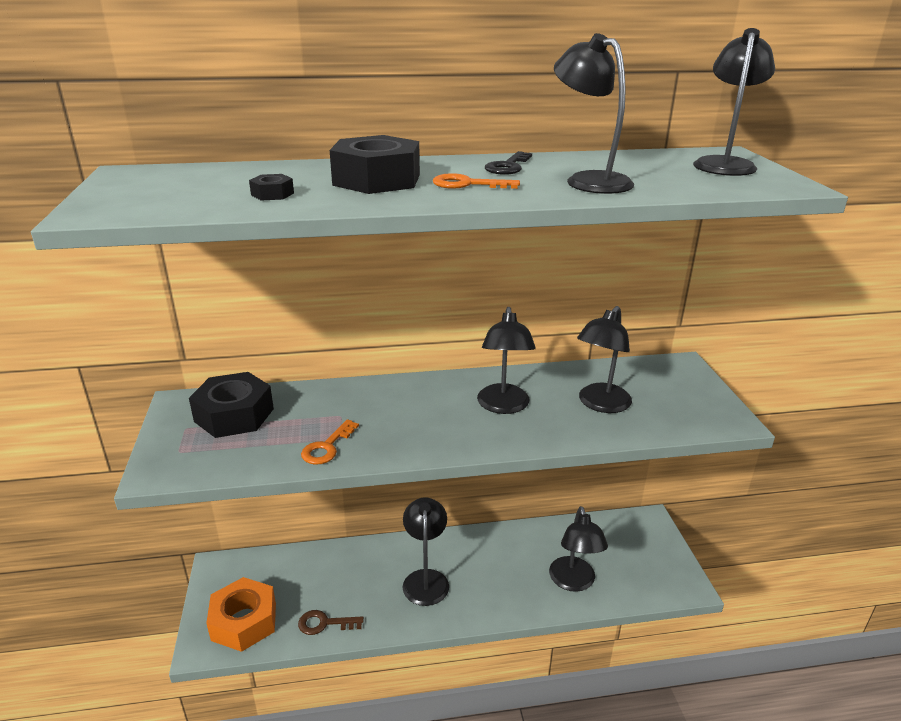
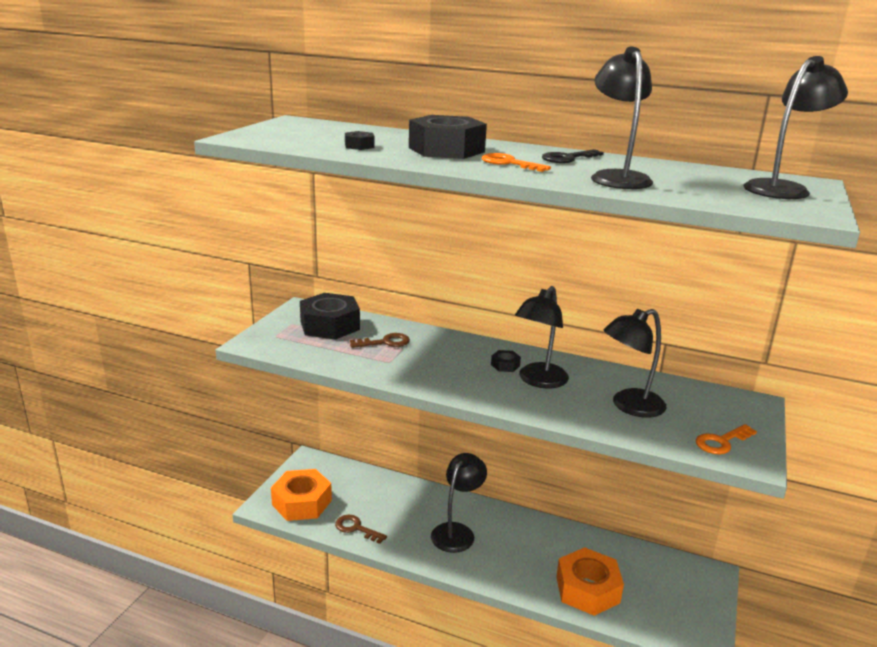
camera: 30 degrees right, 5 degrees down
orange key [301,419,359,465] -> orange key moved to [696,424,757,454]
black lamp [549,506,608,592] -> orange nut [556,547,624,616]
none -> brown key [350,333,410,348]
none -> black nut [491,350,521,372]

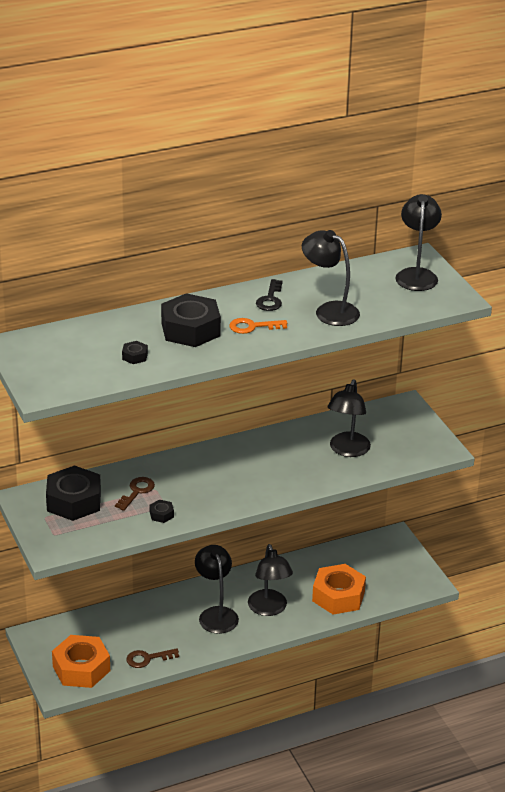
camera: 45 degrees left, 10 degrees up
black nut [491,350,521,372] -> black nut moved to [149,499,174,523]
black lamp [515,286,569,389] -> black lamp moved to [248,544,293,616]
orange key [696,424,757,454] -> none

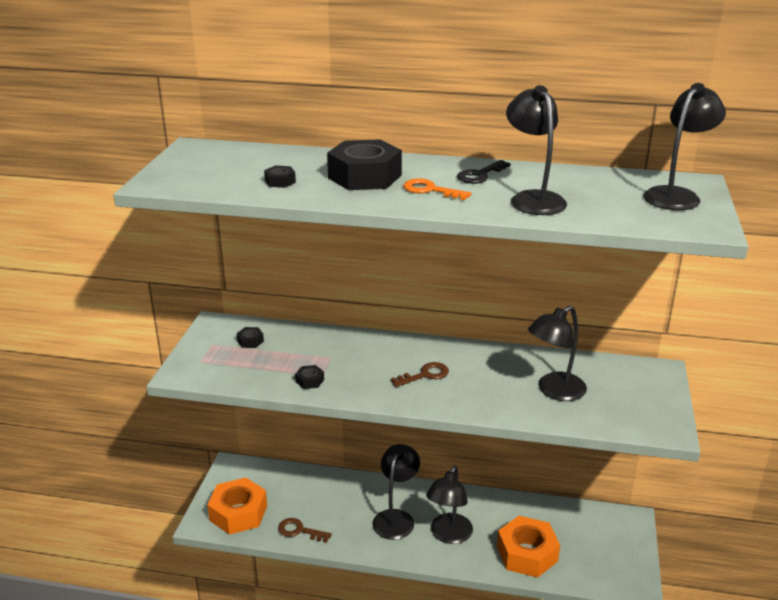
camera: 35 degrees right, 5 degrees down
black nut [46,465,101,521] -> black nut [237,327,264,348], size x0.42
brown key [115,477,155,511] -> brown key moved to [391,362,449,387]

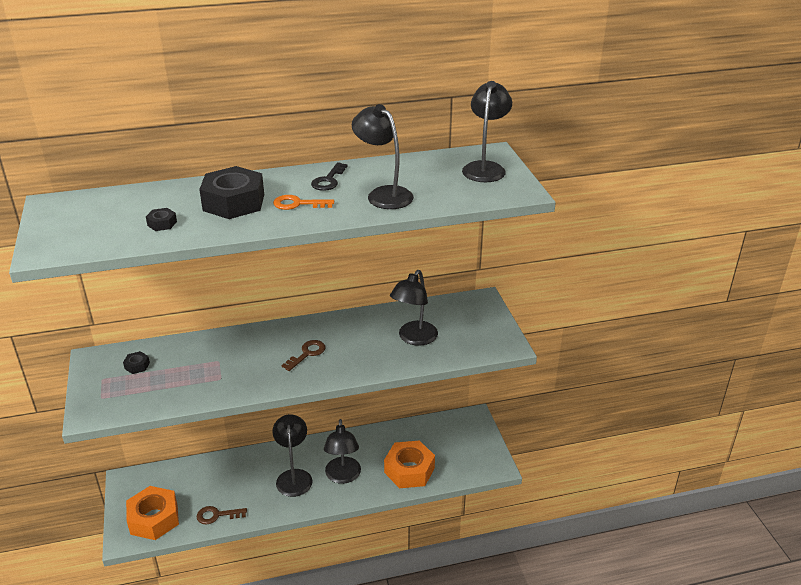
camera: 25 degrees left, 5 degrees up
black nut [295,365,324,389] -> none

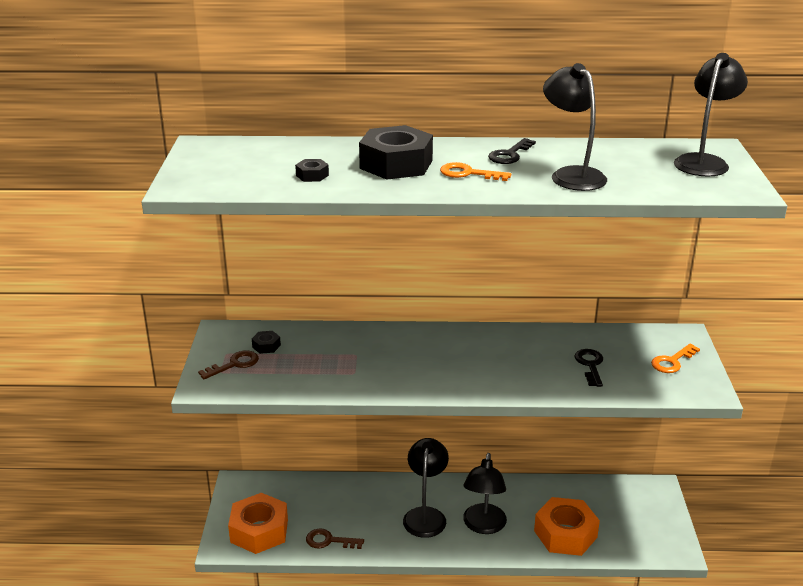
camera: 15 degrees right, 5 degrees down
brown key [282,340,325,371] -> brown key moved to [198,350,259,379]
black lamp [390,270,438,346] -> black key [574,349,603,387]
none -> orange key [651,344,700,373]

